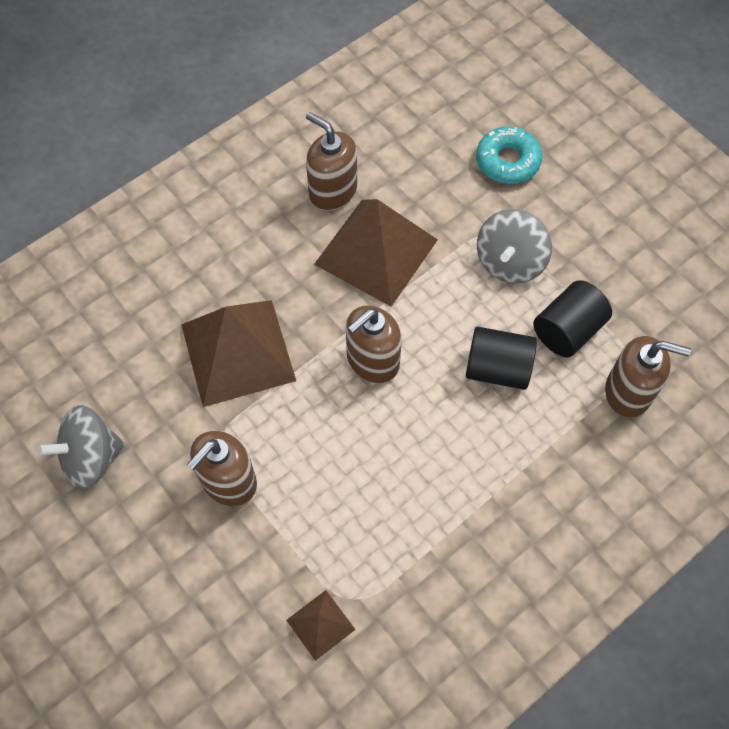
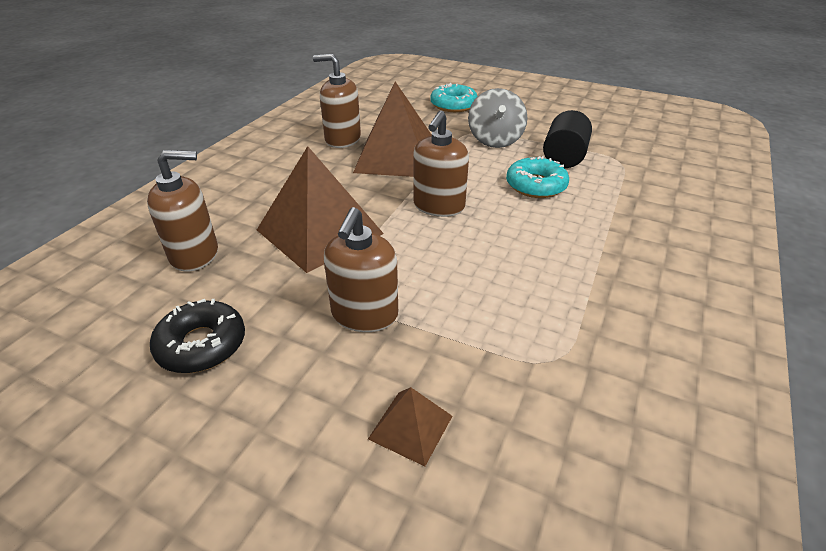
camera: 25 degrees left, 25 degrees down
grey spinning top [37,405,125,489] -> black donut [150,299,245,373]
brown pyramid [286,590,356,661] -> brown pyramid moved to [368,387,452,466]
black cylinder [466,327,537,390] -> turquoise donut [506,156,569,198]
brown soap dispenser [605,336,691,418] -> brown soap dispenser moved to [147,150,218,272]

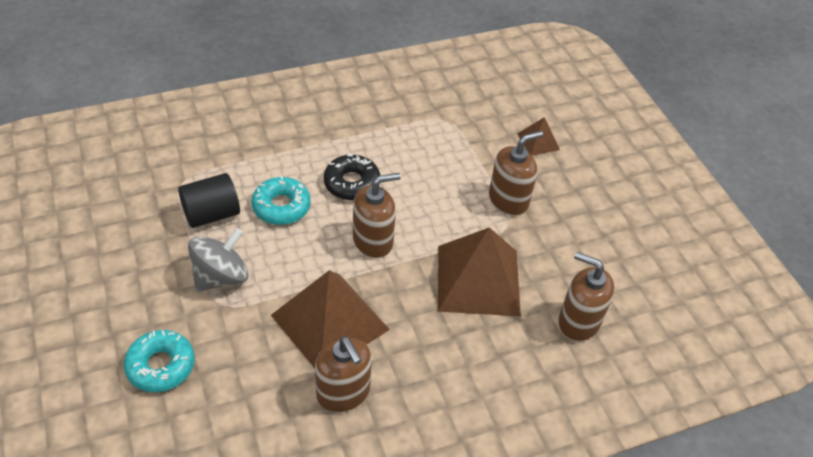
camera: 140 degrees left, 10 degrees up
black donut [150,299,245,373] -> black donut moved to [324,154,380,200]

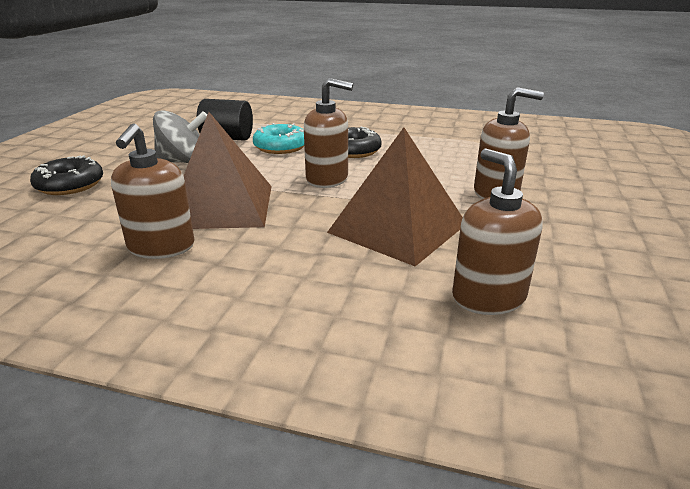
camera: 40 degrees right, 20 degrees down
turquoise donut [124,330,195,392] -> black donut [30,155,103,195]
brown pyramid [517,117,560,156] -> none

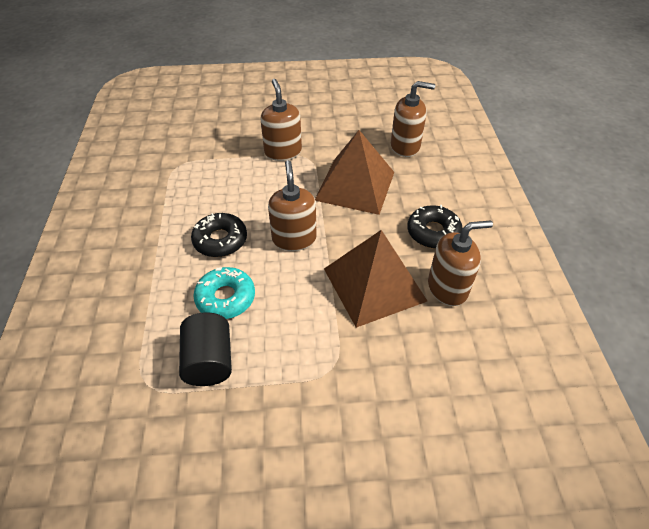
camera: 110 degrees left, 20 degrees up
black donut [30,155,103,195] -> black donut moved to [407,205,462,249]
grey spinning top [153,110,207,163] -> none
brown soap dispenser [452,148,543,315] -> brown soap dispenser turned 135 degrees counterclockwise [391,81,435,157]

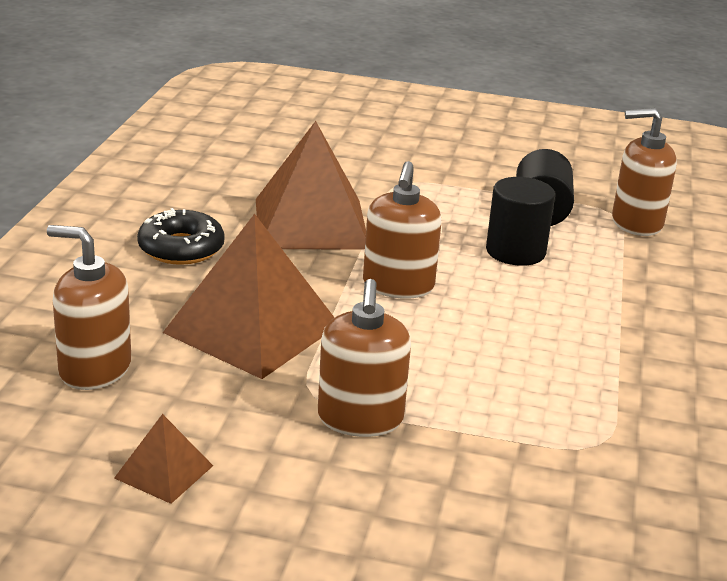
camera: 165 degrees left, 20 degrees down
black donut [191,213,247,257] -> none
turquoise donut [193,267,255,319] -> black cylinder [486,177,555,266]
brown soap dispenser [428,220,493,306] -> brown soap dispenser moved to [612,108,677,236]
none -> brown pyramid [114,414,213,504]

